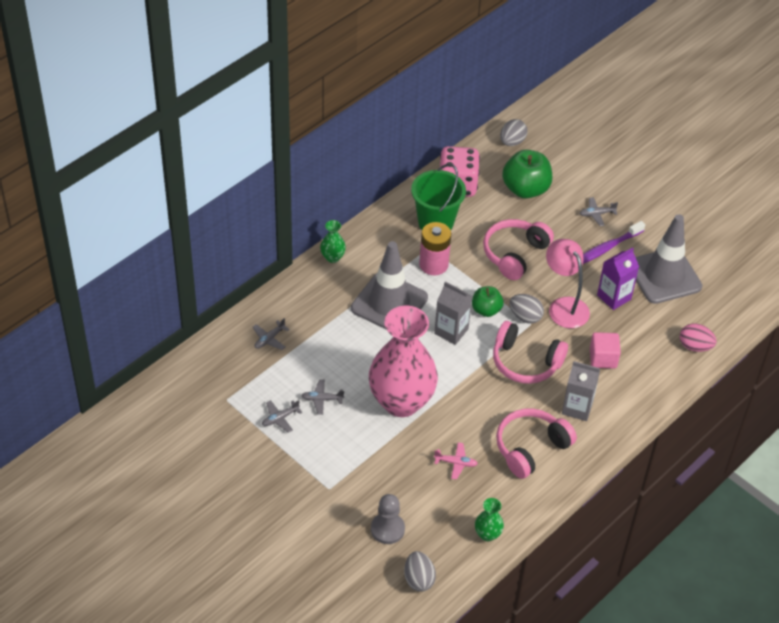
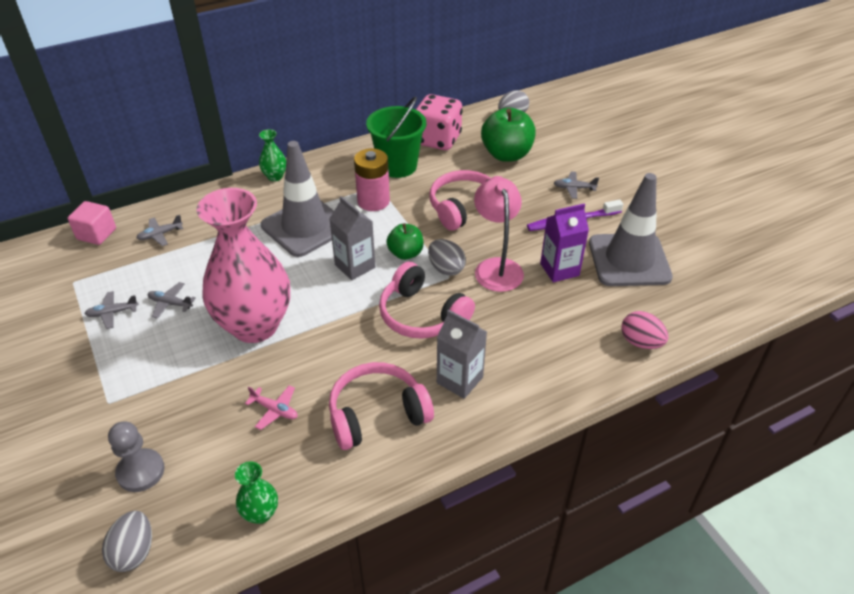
camera: 20 degrees right, 5 degrees down
pink cube [590,332,621,369] -> pink cube moved to [68,201,116,245]

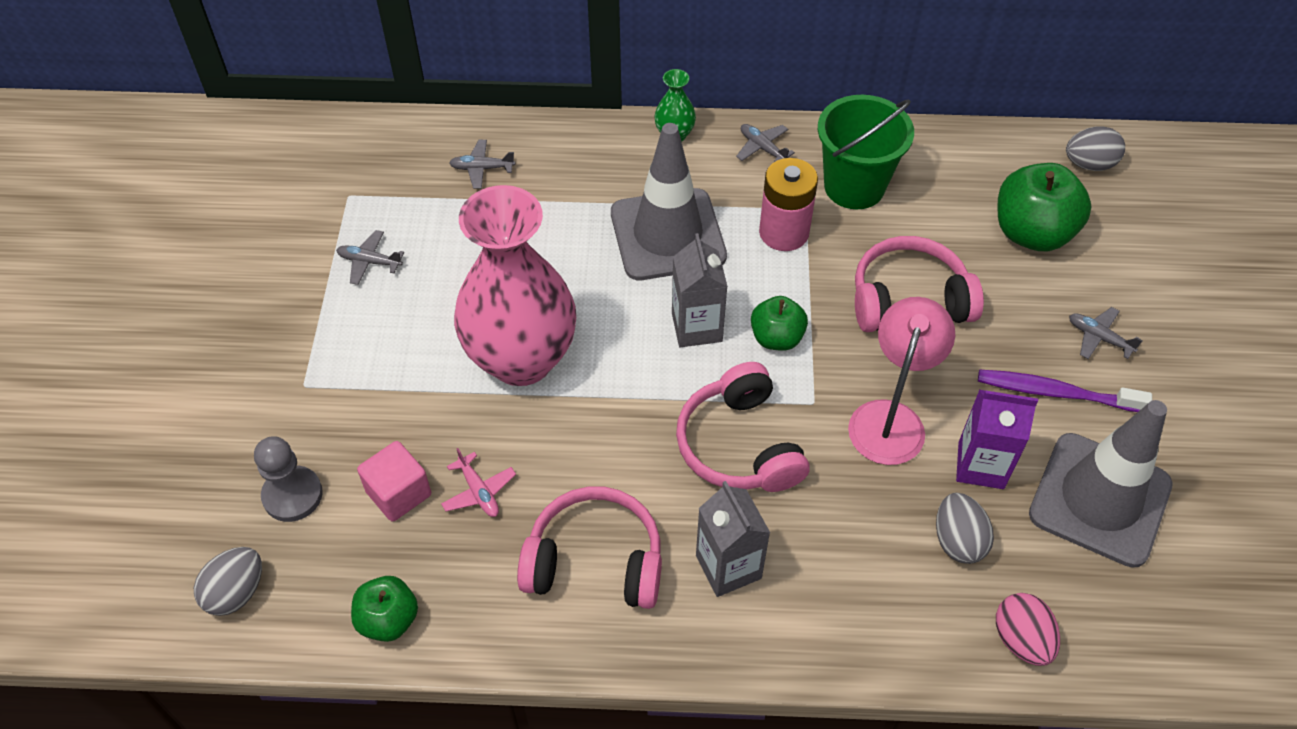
camera: 30 degrees right, 10 degrees up
pink cube [68,201,116,245] -> pink cube moved to [357,441,431,522]
grey plane [148,282,196,319] -> grey plane moved to [736,124,795,163]
green vase [235,461,278,524] -> green apple [351,576,418,642]
pink dice [416,94,463,150] -> none
grey egg [428,239,466,276] -> grey egg moved to [936,493,994,564]

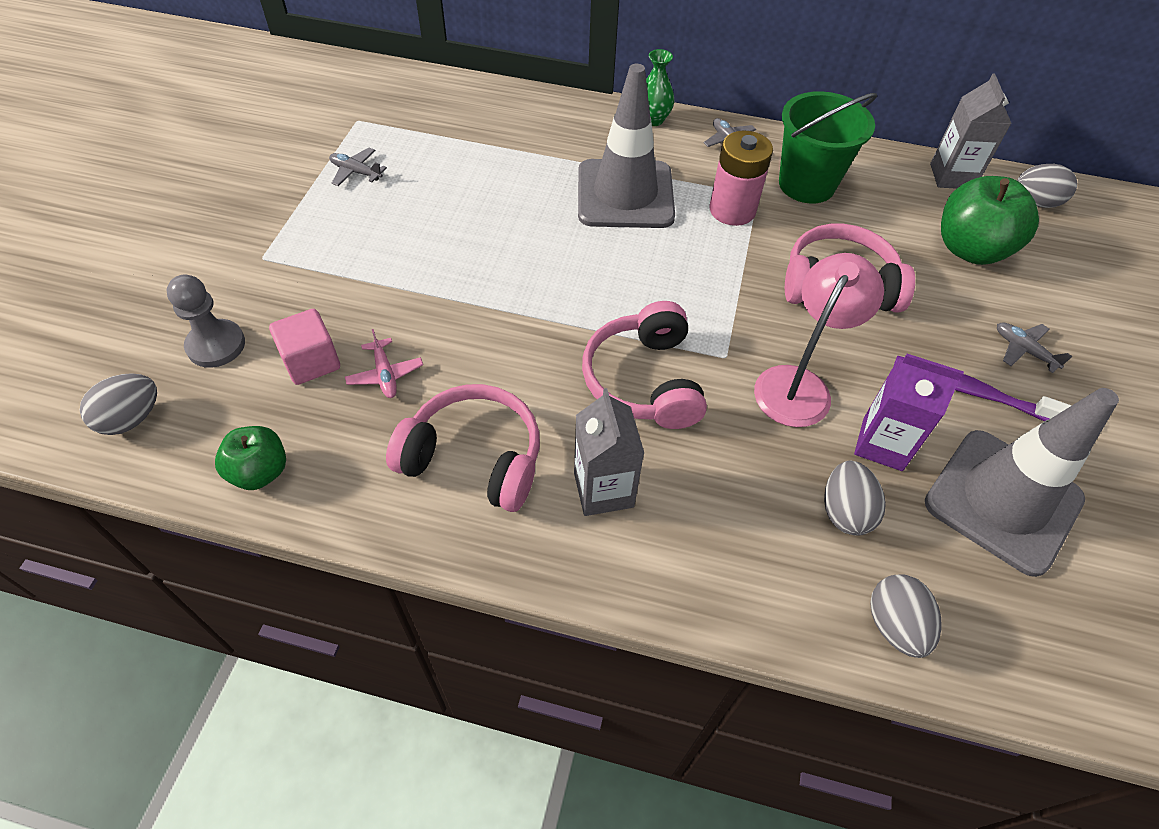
camera: 10 degrees right, 0 degrees up
grey plane [449,140,515,189] -> none
pink vase [454,185,576,386] -> none
grey carton [672,233,728,347] -> grey carton moved to [930,73,1012,189]
green apple [751,296,808,351] -> none
pink egg [996,593,1060,666] -> grey egg [871,574,942,658]

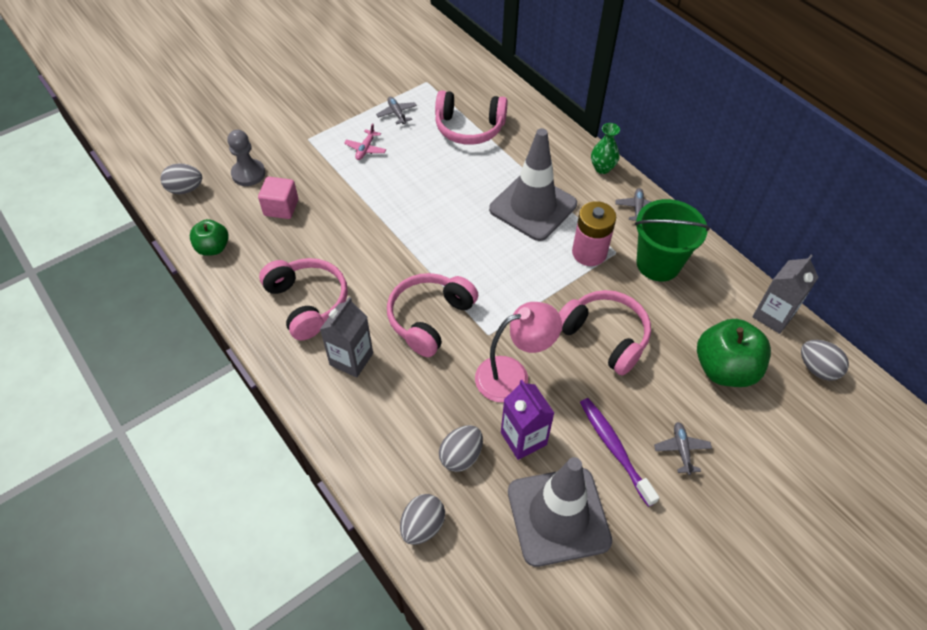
camera: 40 degrees right, 0 degrees up
pink plane [345,329,423,398] -> pink plane moved to [344,123,386,160]
none -> pink headphones [435,90,508,145]

